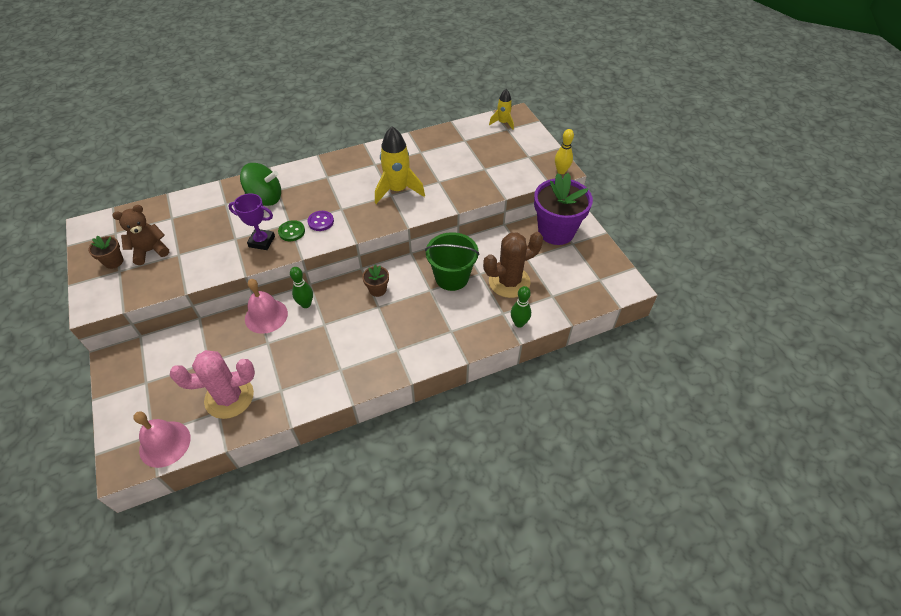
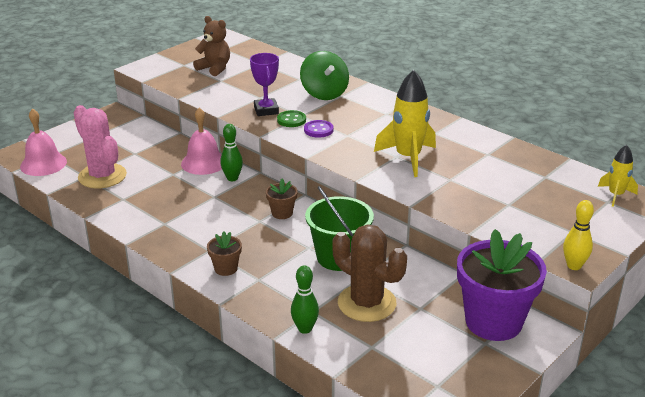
camera: 65 degrees right, 20 degrees down
brown flower pot [88,236,124,269] -> brown flower pot moved to [207,231,242,276]

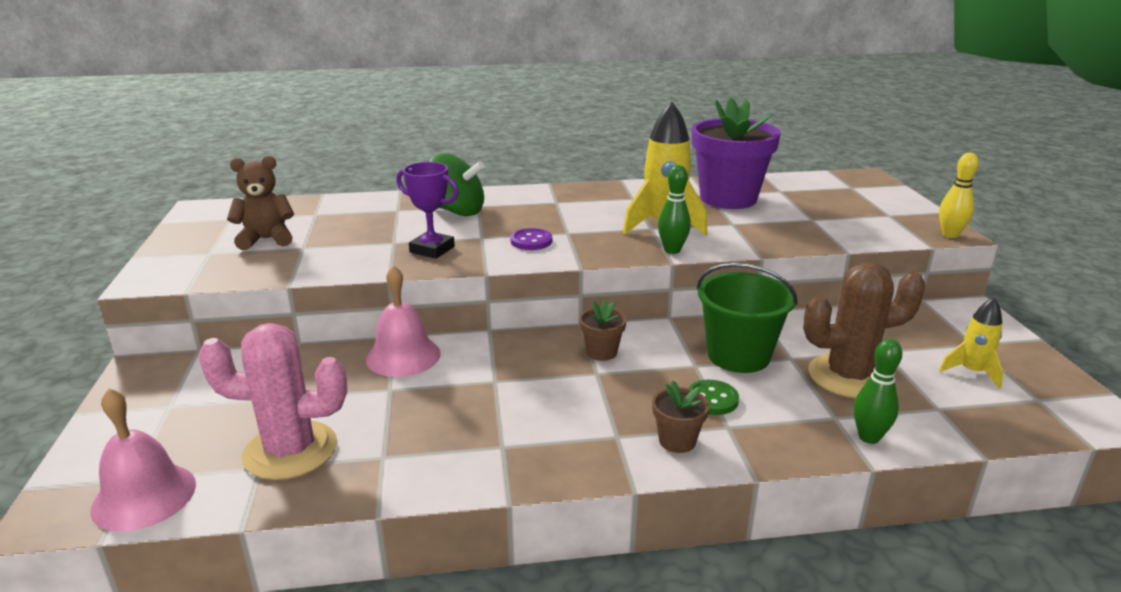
camera: 50 degrees left, 5 degrees down
green bowling pin [220,124,243,181] -> green bowling pin moved to [658,165,691,254]
green button [277,110,306,127] -> green button moved to [688,380,739,415]
purple flower pot [457,229,547,341] -> purple flower pot moved to [692,98,781,209]
yellow rocket [598,145,638,207] -> yellow rocket moved to [939,298,1004,389]

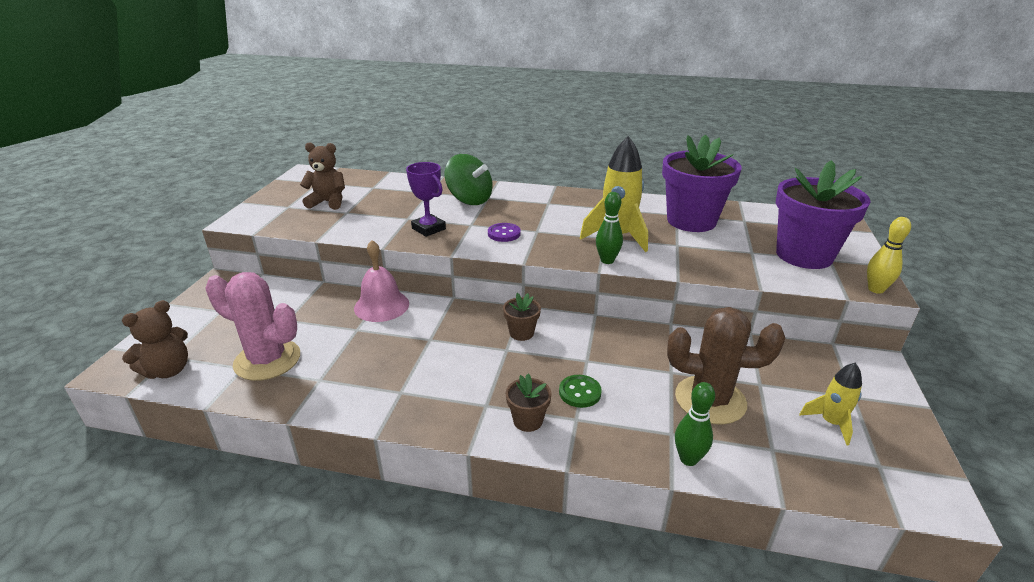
camera: 20 degrees right, 5 degrees up
pink bell [90,388,196,532] -> brown teddy bear [122,300,188,379]
green bucket [697,263,798,373] -> none
none -> purple flower pot [776,160,871,269]

